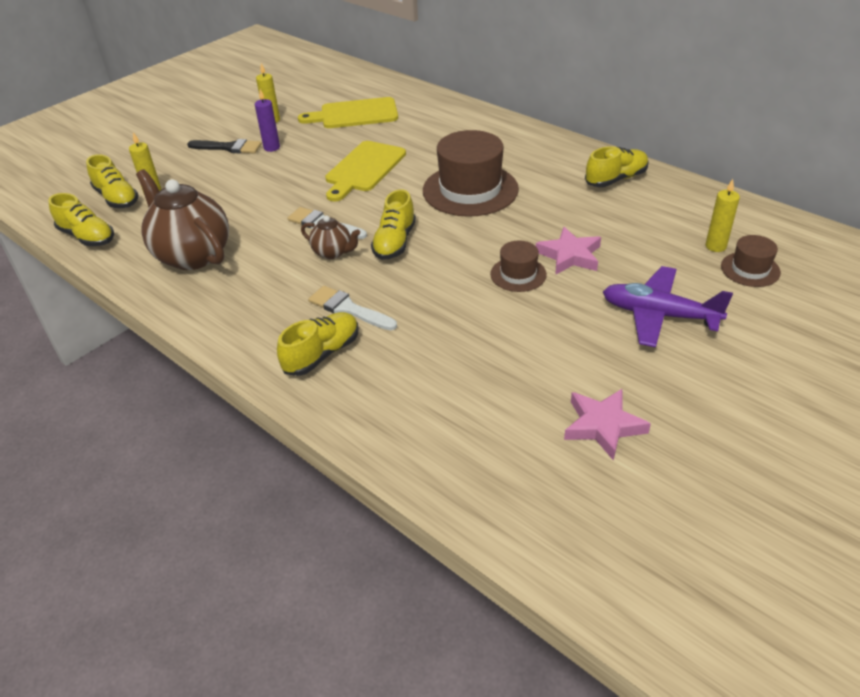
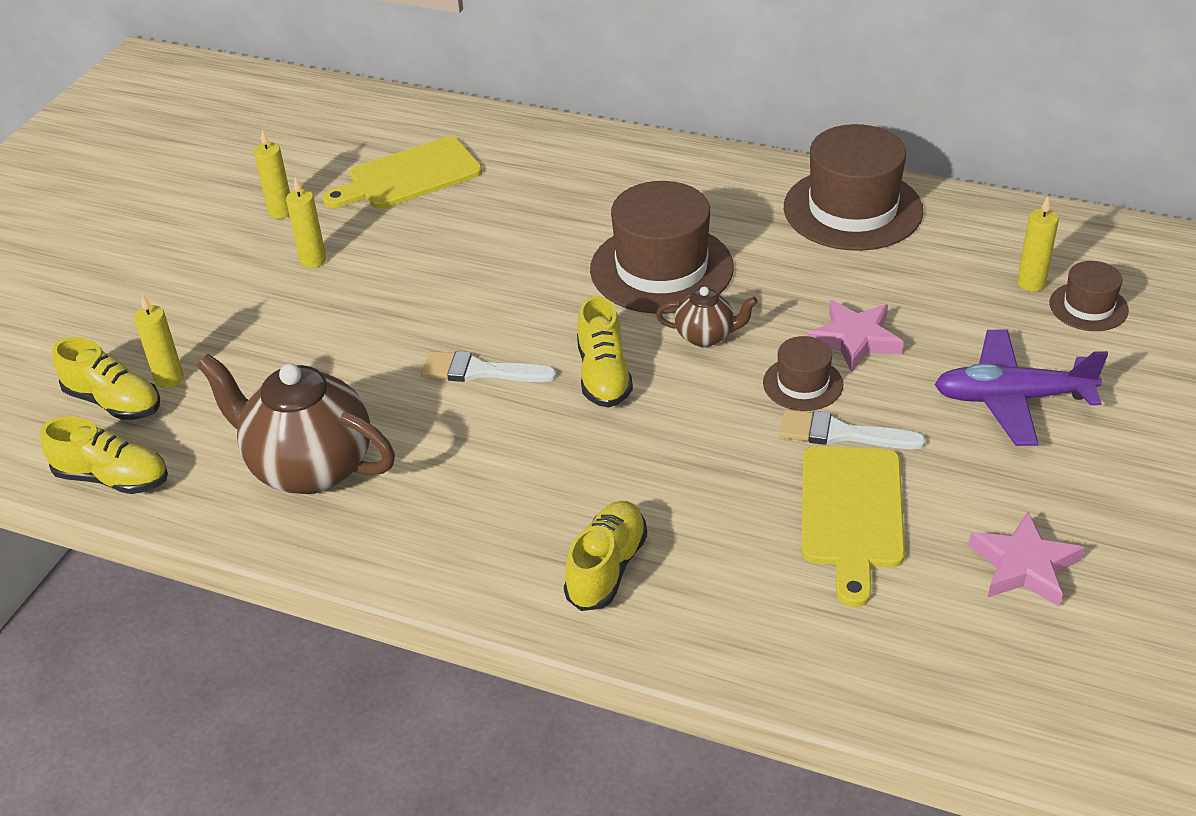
camera: 20 degrees left, 0 degrees up
black brush [187,139,262,154] -> none
purple candle [255,89,280,152] -> yellow candle [286,177,326,268]
brown teapot [301,216,360,259] -> brown teapot moved to [656,286,758,347]
white brush [308,286,397,331] -> white brush moved to [779,409,926,449]
yellow cutting board [325,141,406,202] -> yellow cutting board moved to [802,446,905,607]
yellow shoe [585,146,649,187] -> brown hat [784,124,923,251]

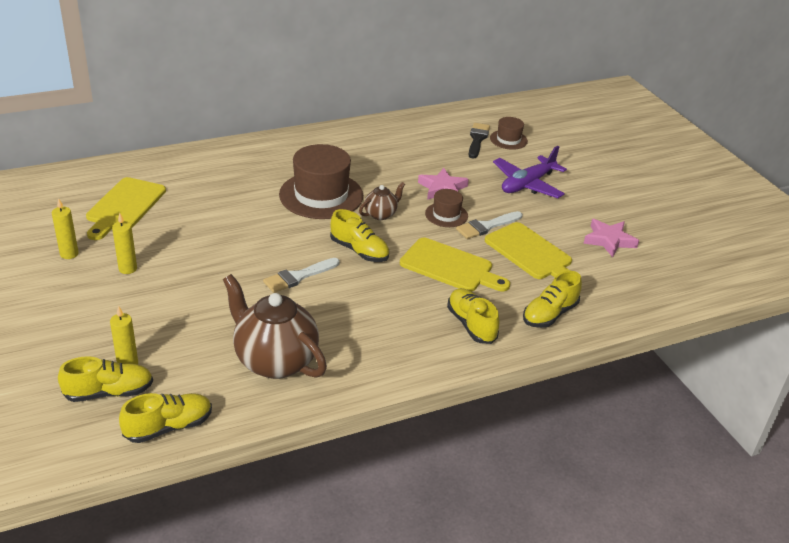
camera: 50 degrees left, 5 degrees down
brown teapot [196,354,395,494] -> brown teapot turned 60 degrees clockwise [223,274,327,379]
brown hat [784,124,923,251] -> none
yellow candle [1017,197,1059,291] -> black brush [469,123,490,159]
none -> yellow cutting board [400,238,510,292]
none -> yellow shoe [523,271,582,328]

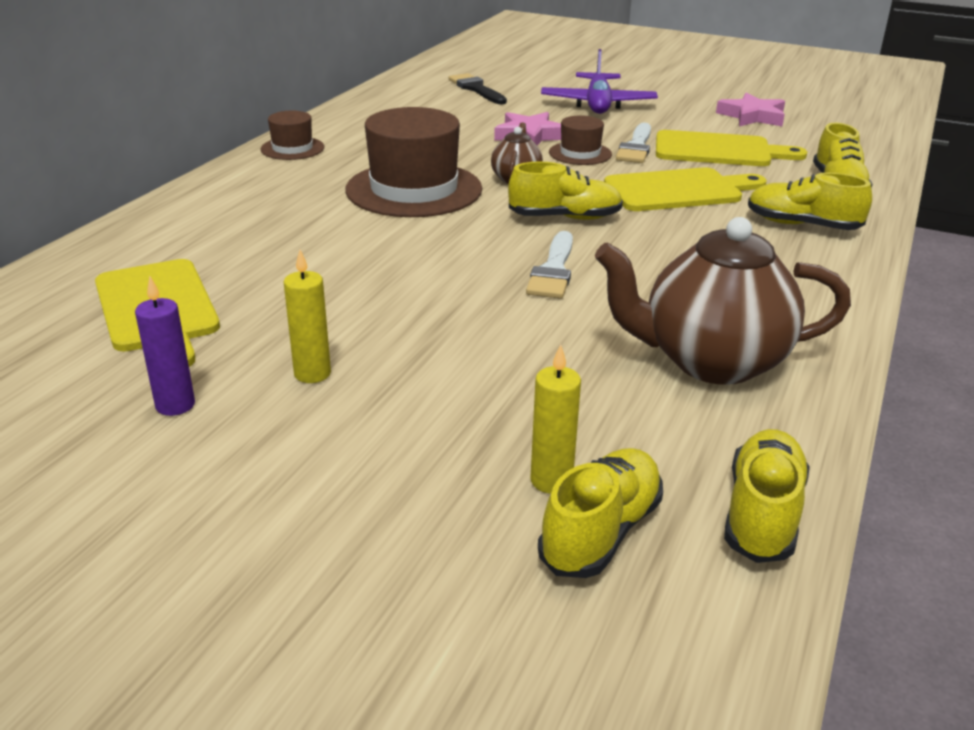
camera: 40 degrees left, 5 degrees down
yellow candle [52,198,79,259] -> purple candle [135,276,195,416]
brown hat [490,117,528,150] -> brown hat moved to [260,111,324,160]

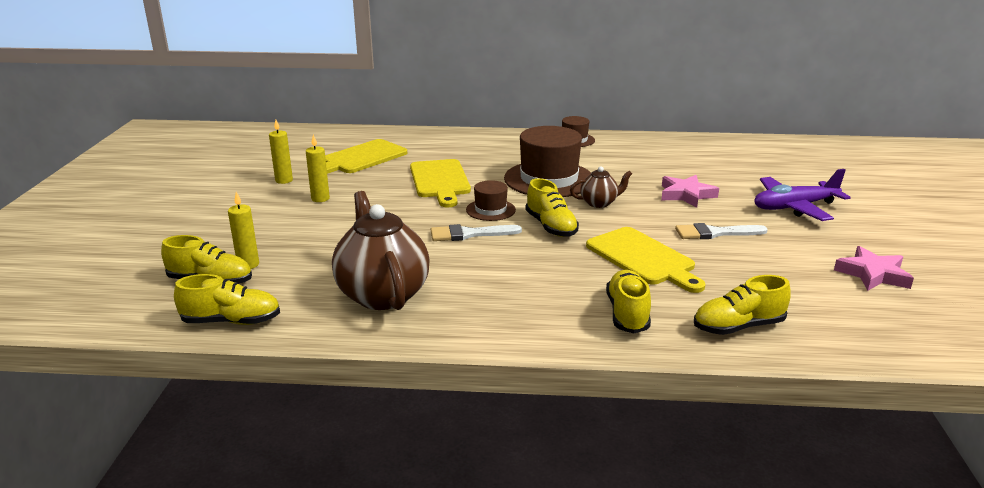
camera: 70 degrees right, 5 degrees down
purple candle [135,276,195,416] -> yellow candle [269,120,293,184]
black brush [449,73,507,104] -> none
brown hat [549,115,612,165] -> brown hat moved to [466,180,516,221]
yellow cutting board [656,130,807,166] -> yellow cutting board moved to [410,159,471,207]

